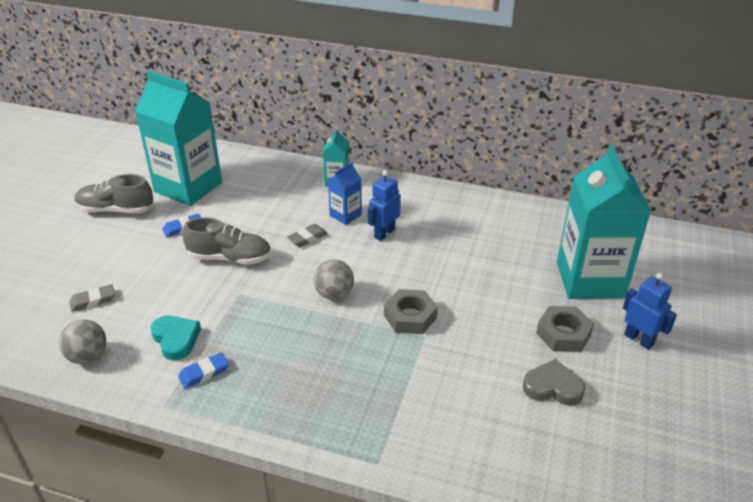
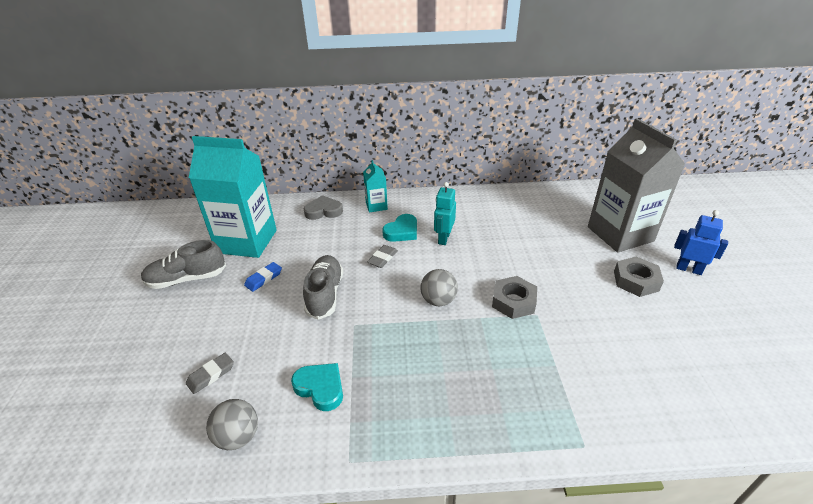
camera: 20 degrees left, 0 degrees up
blue eraser [178,352,229,388] -> none
grey shoe [183,217,271,265] -> grey shoe turned 75 degrees counterclockwise [303,255,343,320]
blue carton [328,162,362,225] -> turquoise heart [382,214,417,242]
blue robot [368,170,401,241] -> turquoise robot [434,182,456,245]
grey heart [523,359,585,406] -> grey heart moved to [304,195,343,220]
turquoise carton [557,145,651,299] -> grey carton [588,118,685,253]

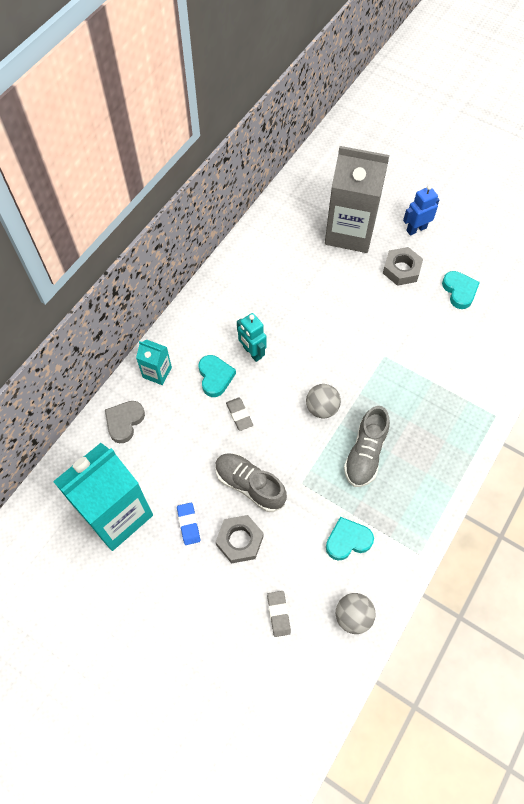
camera: 55 degrees left, 25 degrees up
grey shoe [141,240,226,289] -> grey shoe moved to [344,406,390,487]
grey nut [492,276,537,319] -> grey nut moved to [215,515,264,564]
none -> turquoise heart [442,271,480,309]

